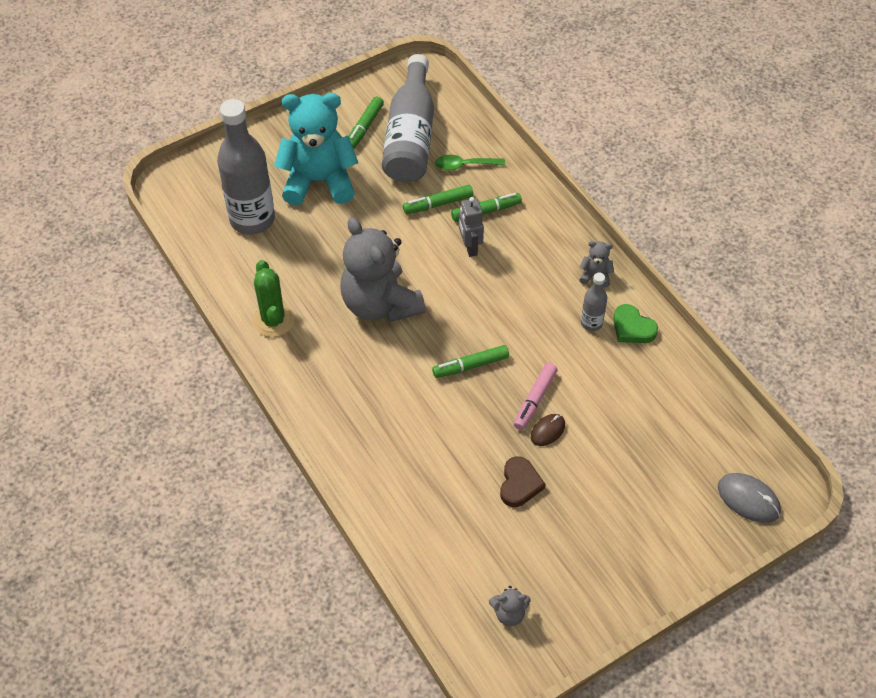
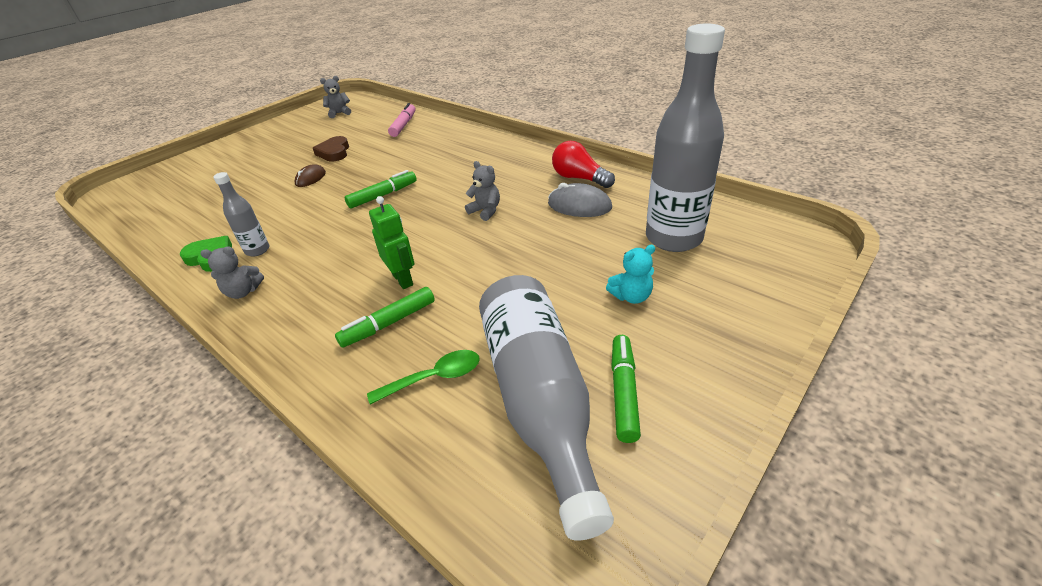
camera: 165 degrees right, 15 degrees down
green cactus [253,260,294,337] -> red light bulb [552,141,615,188]
turquoise teddy bear [274,93,358,205] -> turquoise teddy bear [606,245,655,304], size x0.41
grey teddy bear [340,217,426,322] -> grey teddy bear [465,161,500,221], size x0.41
green marker [403,185,473,214] -> none
grey robot [459,197,484,257] -> green robot [369,196,414,289]
pink marker [514,363,557,430] -> pink marker moved to [388,103,416,137]
grey mouse [718,473,781,523] -> grey mouse moved to [548,183,612,217]

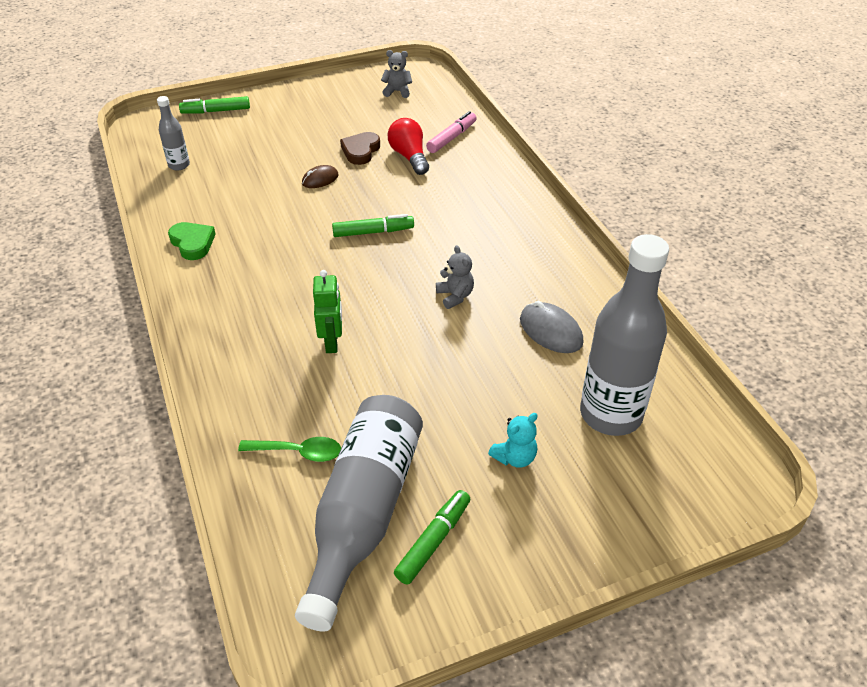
camera: 25 degrees right, 5 degrees up
grey teddy bear [201,246,264,299] -> none
grey bottle [213,172,269,256] -> grey bottle moved to [157,96,190,171]
green marker [335,287,435,348] -> green marker moved to [179,96,250,114]
red light bulb [552,141,615,188] -> red light bulb moved to [388,118,429,175]
turquoise teddy bear [606,245,655,304] -> turquoise teddy bear turned 45 degrees counterclockwise [488,413,537,468]

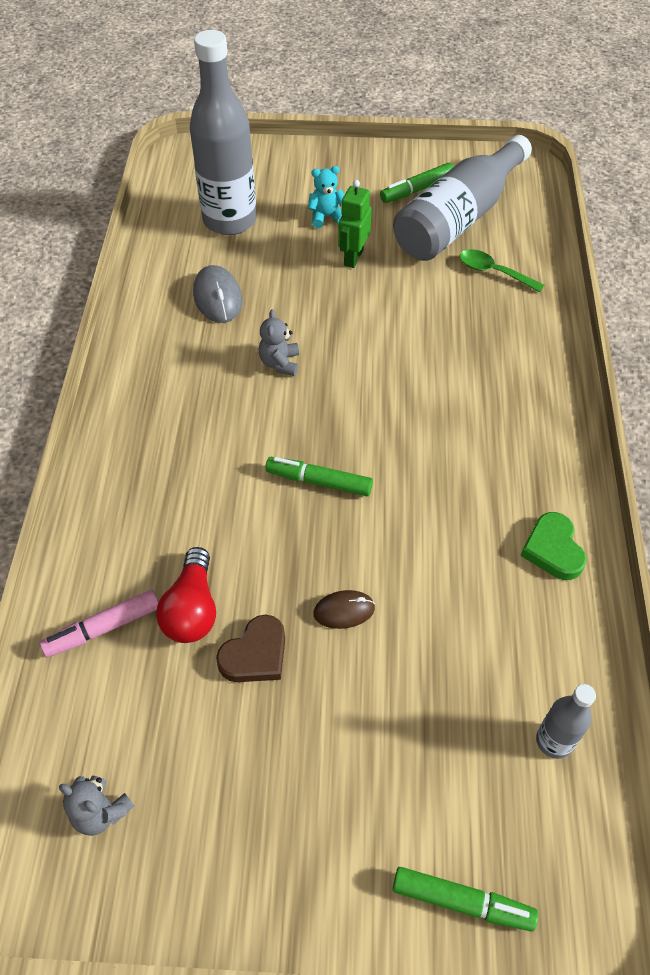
camera: 155 degrees left, 10 degrees up
green robot [313,270,342,353] -> green robot moved to [338,180,372,268]

